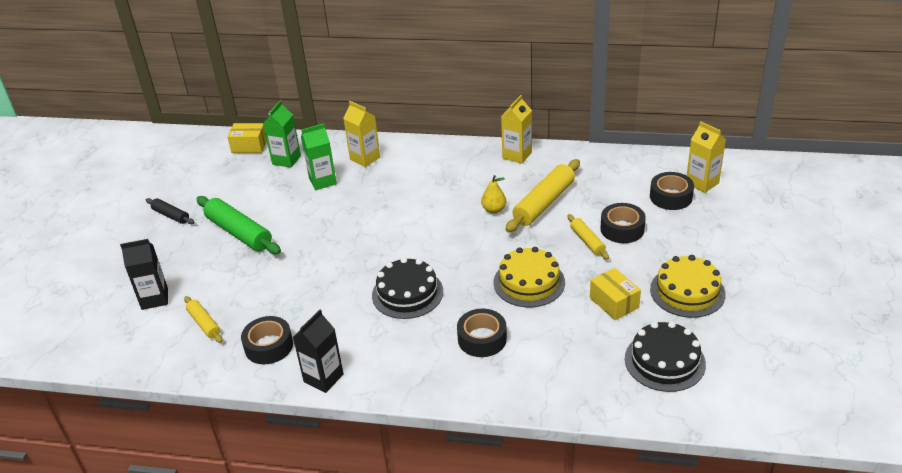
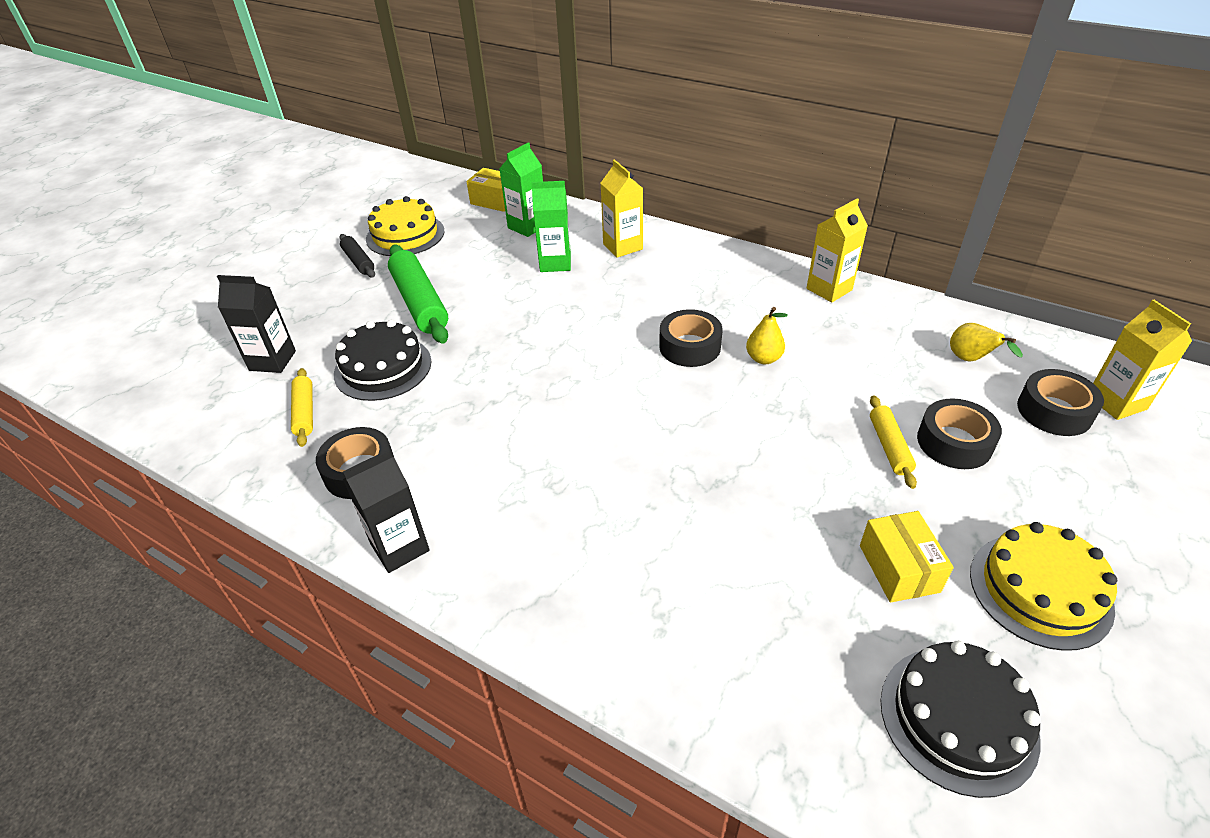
camera: 20 degrees right, 5 degrees up
black cake [372,257,443,319] -> black cake moved to [334,320,432,401]
black tape [457,308,507,357] -> black tape moved to [659,309,723,367]
yellow cake [493,247,565,307] -> yellow cake moved to [366,196,444,256]
yellow rolling pin [505,159,580,233] -> none
none -> yellow pear [950,323,1023,361]

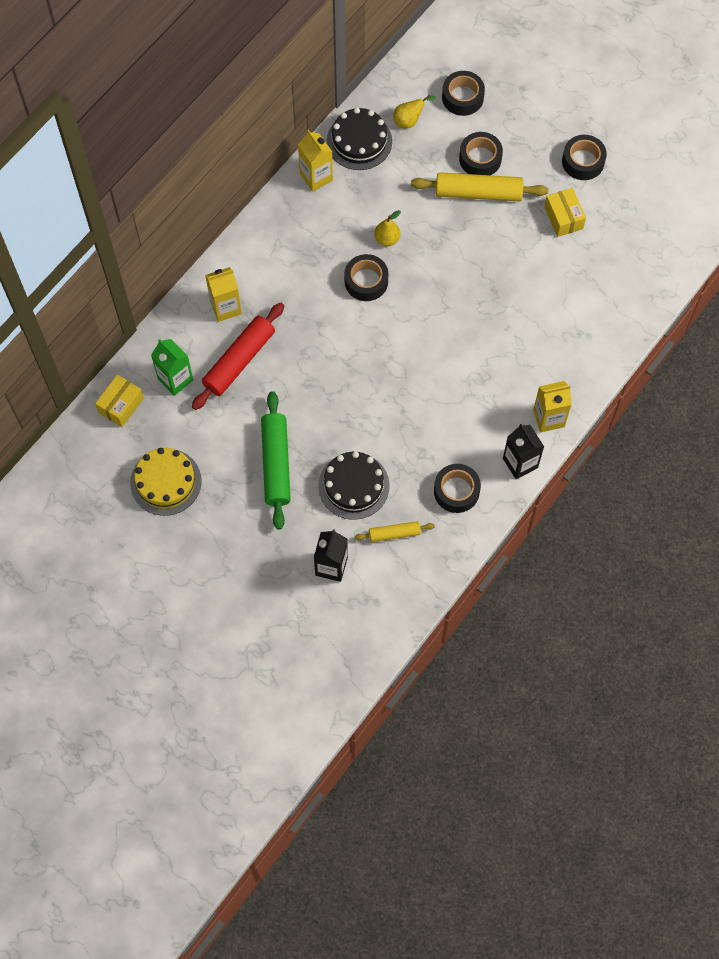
camera: 85 degrees left, 25 degrees up
black rolling pin [339,234,375,278] -> none
green rolling pin [388,245,448,344] -> green rolling pin turned 75 degrees counterclockwise [261,391,291,530]
green carton [531,181,571,272] -> red rolling pin [192,302,284,410]
yellow box [860,511,954,603] -> yellow box turned 75 degrees clockwise [544,188,586,237]
yellow rolling pin [870,395,917,489] -> yellow rolling pin [411,172,548,202], size x1.83
black cake [880,641,1041,798] -> black cake moved to [327,107,392,170]
yellow cake [970,522,1117,651] -> black tape [562,135,607,180]
yellow carton [1093,300,1192,420] -> yellow carton moved to [533,381,572,432]

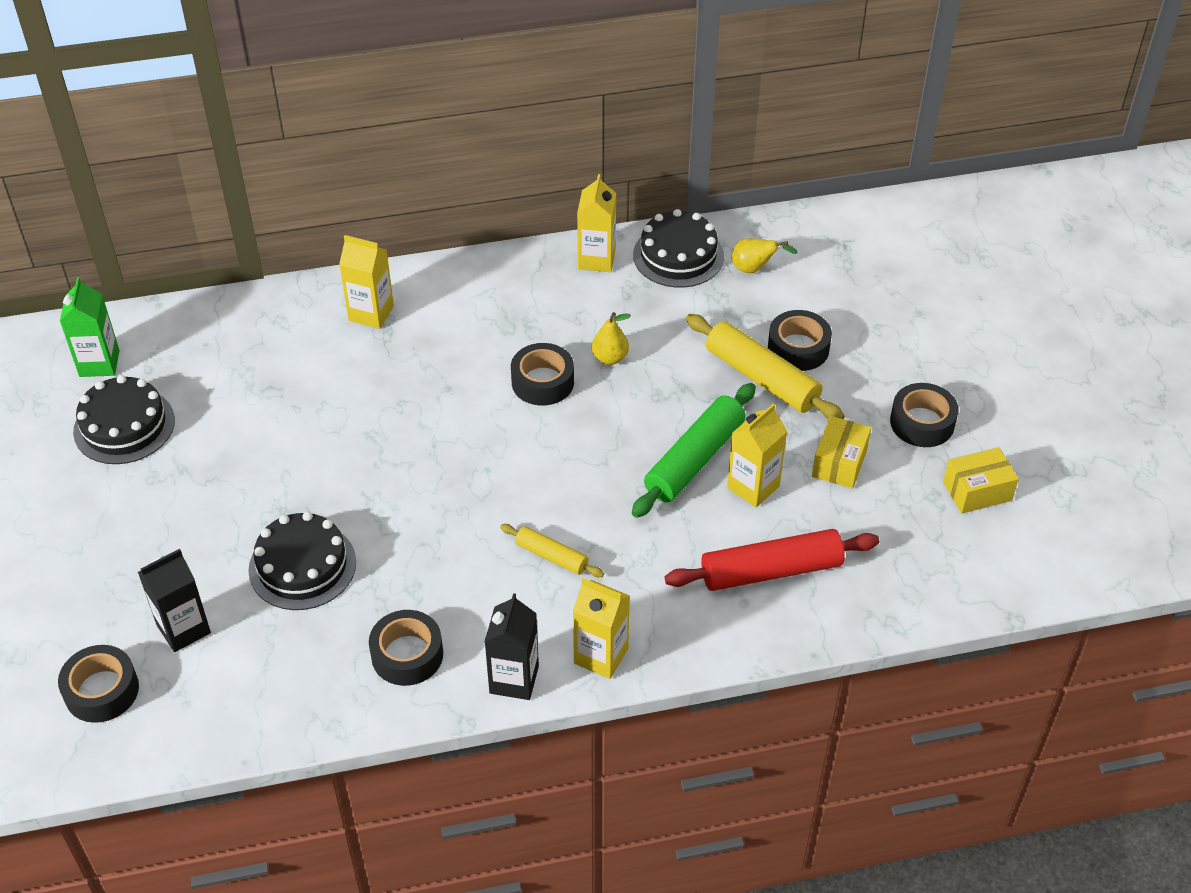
camera: 40 degrees right, 20 degrees down
yellow box [95,374,144,427] -> yellow box moved to [943,447,1019,514]
yellow cake [130,448,202,516] -> black cake [73,375,175,464]
green carton [151,339,193,396] -> green carton moved to [60,277,120,377]
red rolling pin [192,302,284,410] -> red rolling pin moved to [665,529,879,591]
green rolling pin [261,391,291,530] -> green rolling pin moved to [632,383,756,518]
yellow rolling pin [355,521,435,542] -> yellow rolling pin moved to [500,524,604,577]
black tape [442,71,485,116] -> black tape moved to [58,645,139,723]
none -> yellow carton [727,404,787,507]

